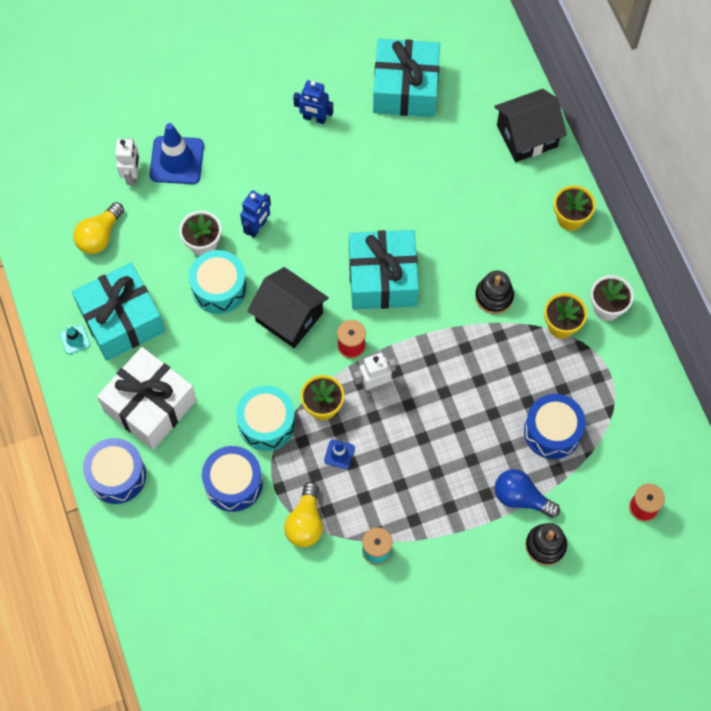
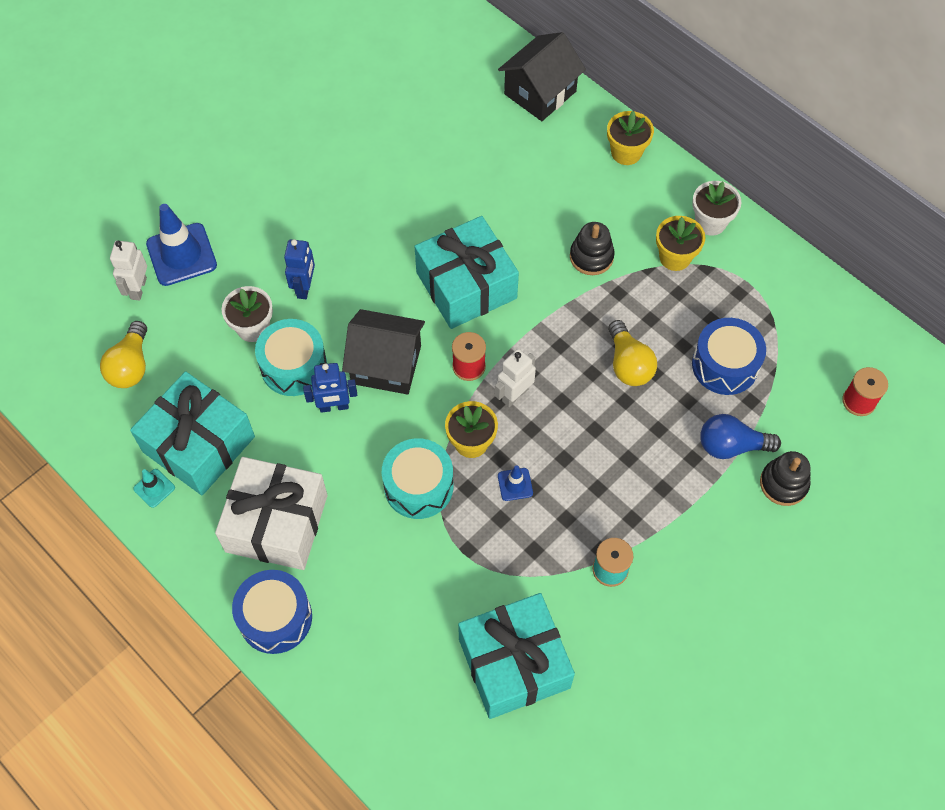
camera: 25 degrees left, 5 degrees down
white robot [115,138,139,185] -> white robot turned 150 degrees counterclockwise [110,241,147,301]
blue drum [202,446,263,512] -> none
yellow light bulb [284,482,323,547] -> yellow light bulb moved to [608,320,657,386]
blue robot [293,80,333,124] -> blue robot moved to [303,363,357,413]
turquoise gift [373,39,440,117] -> turquoise gift moved to [458,593,575,719]

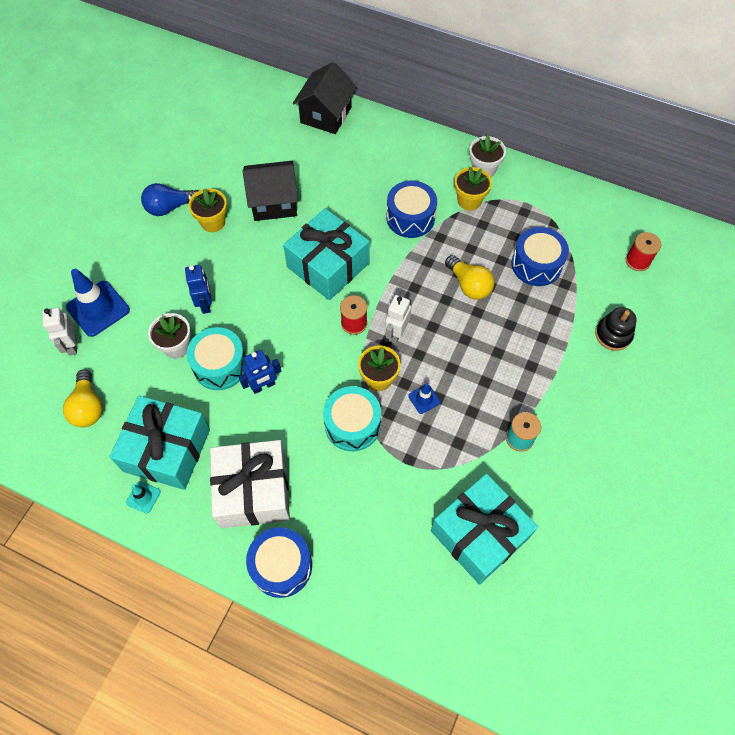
camera: 20 degrees left, 0 degrees up
black house [342,309,425,395] -> black house moved to [243,161,298,221]
black stacking toy [570,222,615,275] -> blue drum [387,181,437,238]
yellow flower pot [607,111,654,165] -> yellow flower pot moved to [188,188,227,232]
blue light bulb [700,414,781,459] -> blue light bulb moved to [141,183,198,216]

